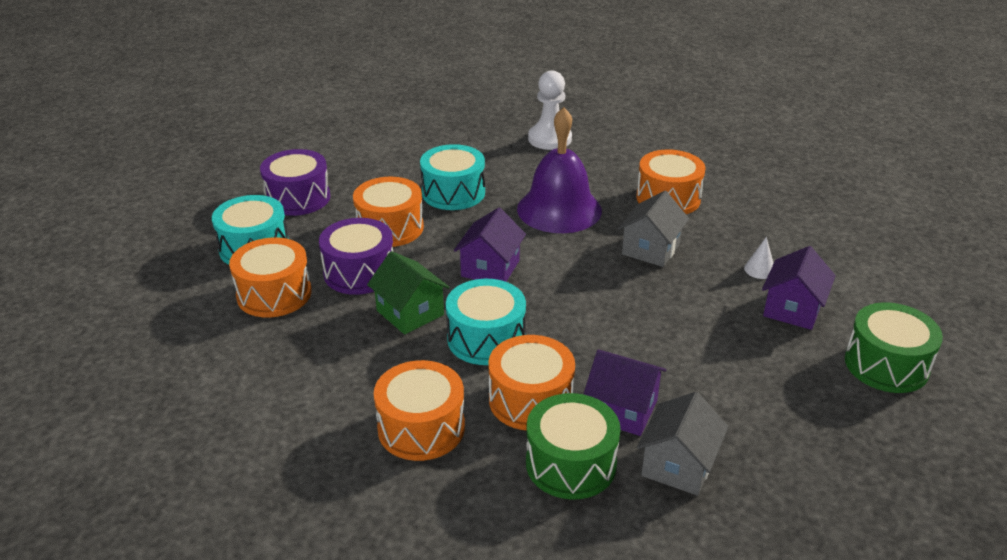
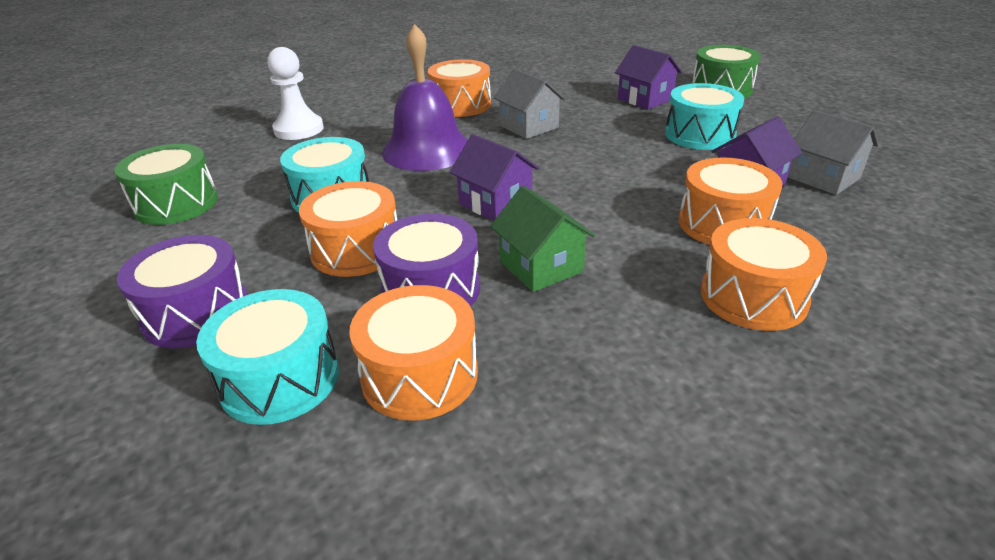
camera: 65 degrees left, 0 degrees up
green house [367,251,450,335] -> green house turned 75 degrees clockwise [490,186,595,292]
turquoise drum [446,279,526,365] -> turquoise drum moved to [665,83,744,150]
green drum [526,393,621,499] -> green drum moved to [114,144,218,225]
white cone [744,237,774,279] -> none

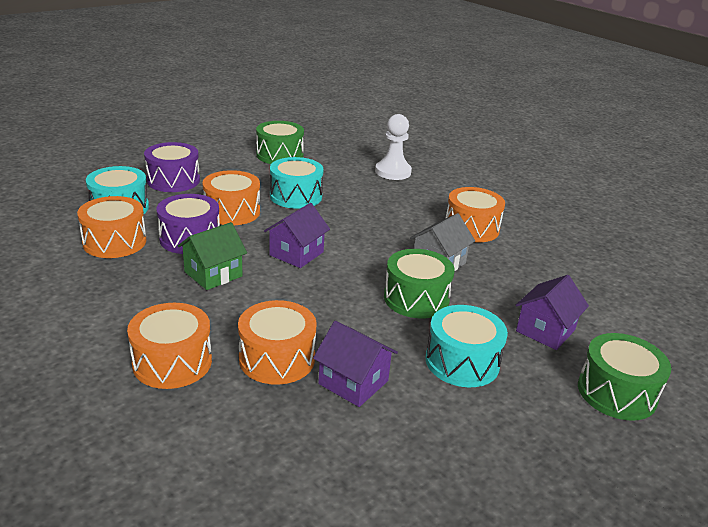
camera: 75 degrees right, 5 degrees down
purple bell [382,24,468,171] -> none
grey house [788,110,879,195] -> none
none -> green drum [384,249,455,318]

